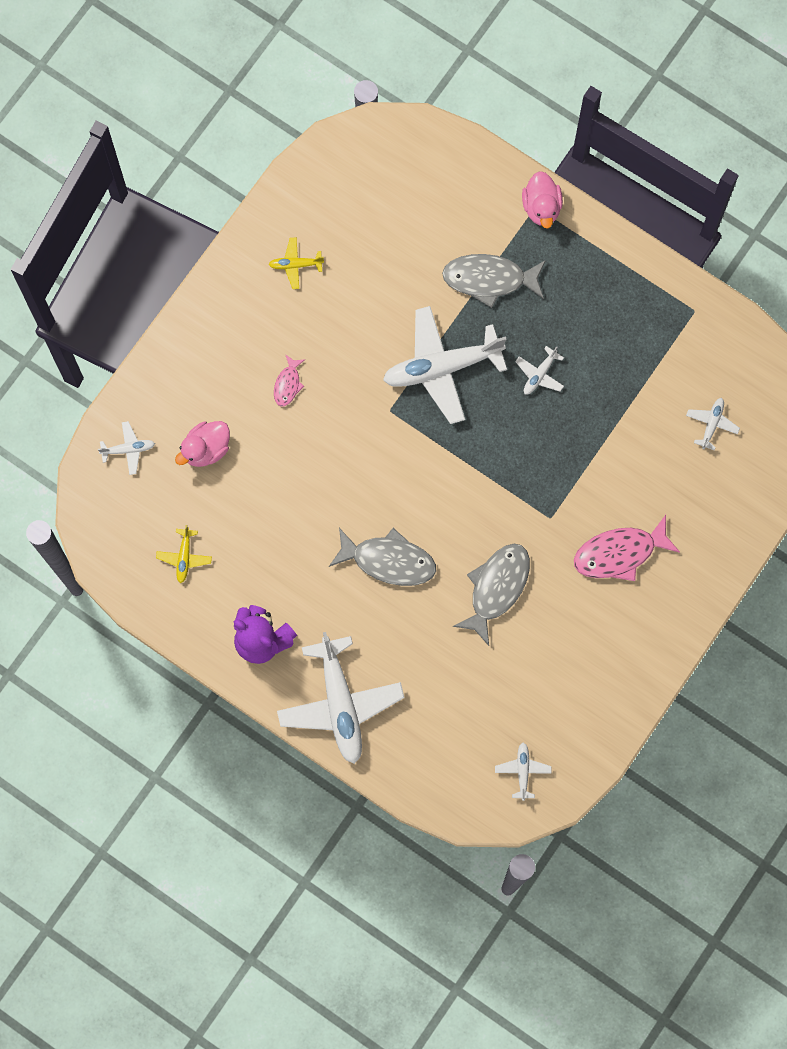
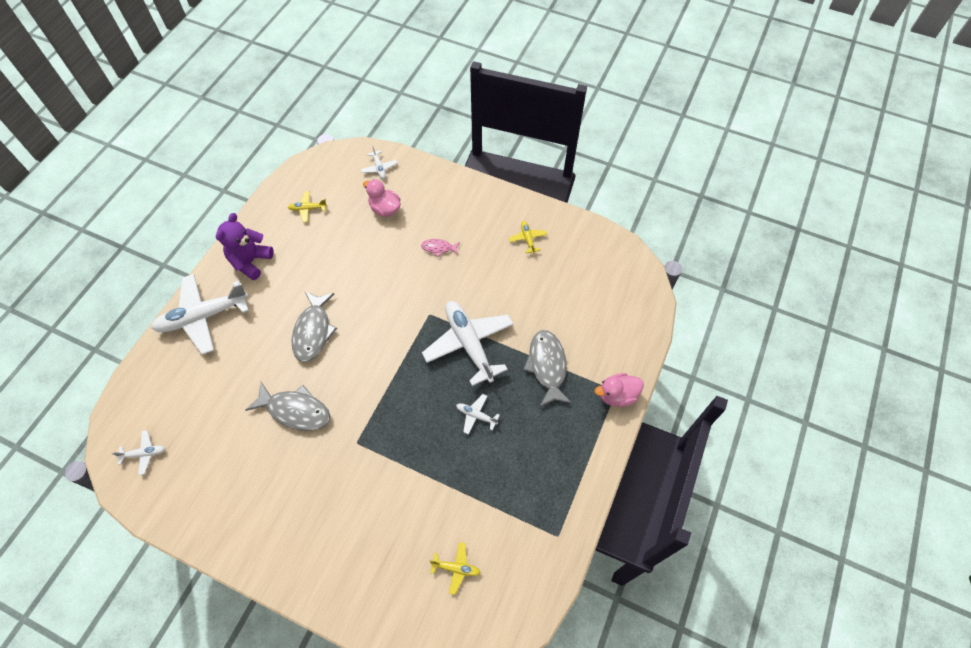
camera: 80 degrees right, 15 degrees down
pink fish [574,515,680,581] -> none
white plane [686,398,740,450] -> yellow plane [430,542,481,595]

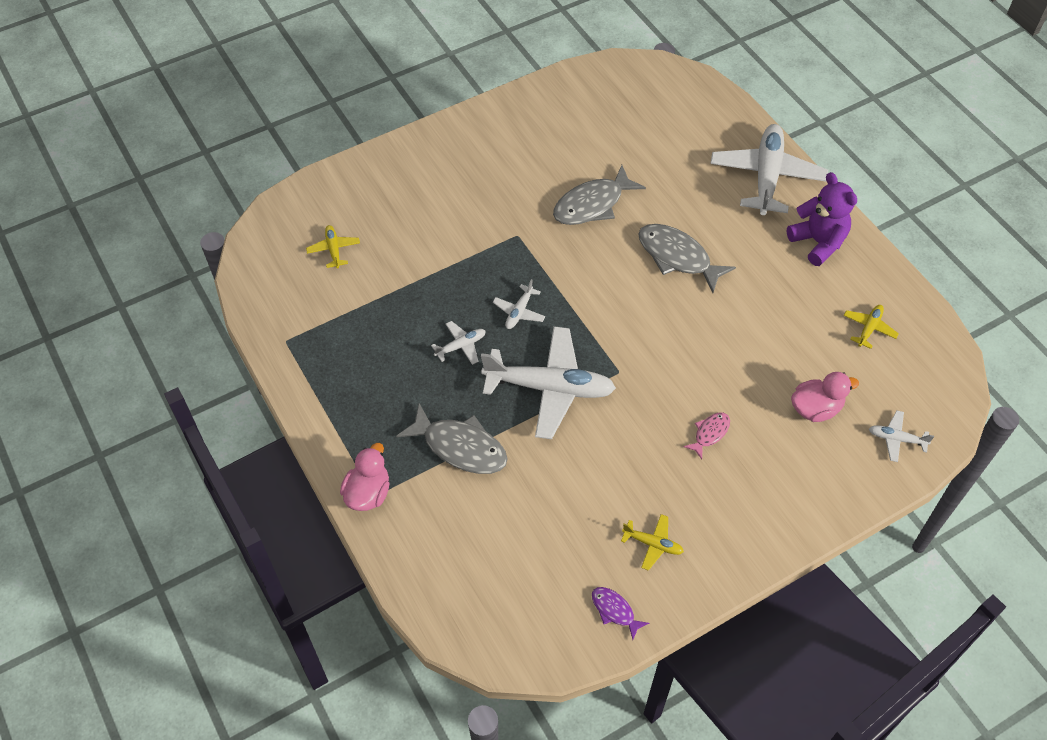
camera: 125 degrees right, 5 degrees down
white plane [112,430,165,475] -> white plane moved to [493,279,546,329]
yellow plane [430,542,481,595] -> yellow plane turned 120 degrees clockwise [306,225,360,268]
none -> purple fish [592,587,649,639]

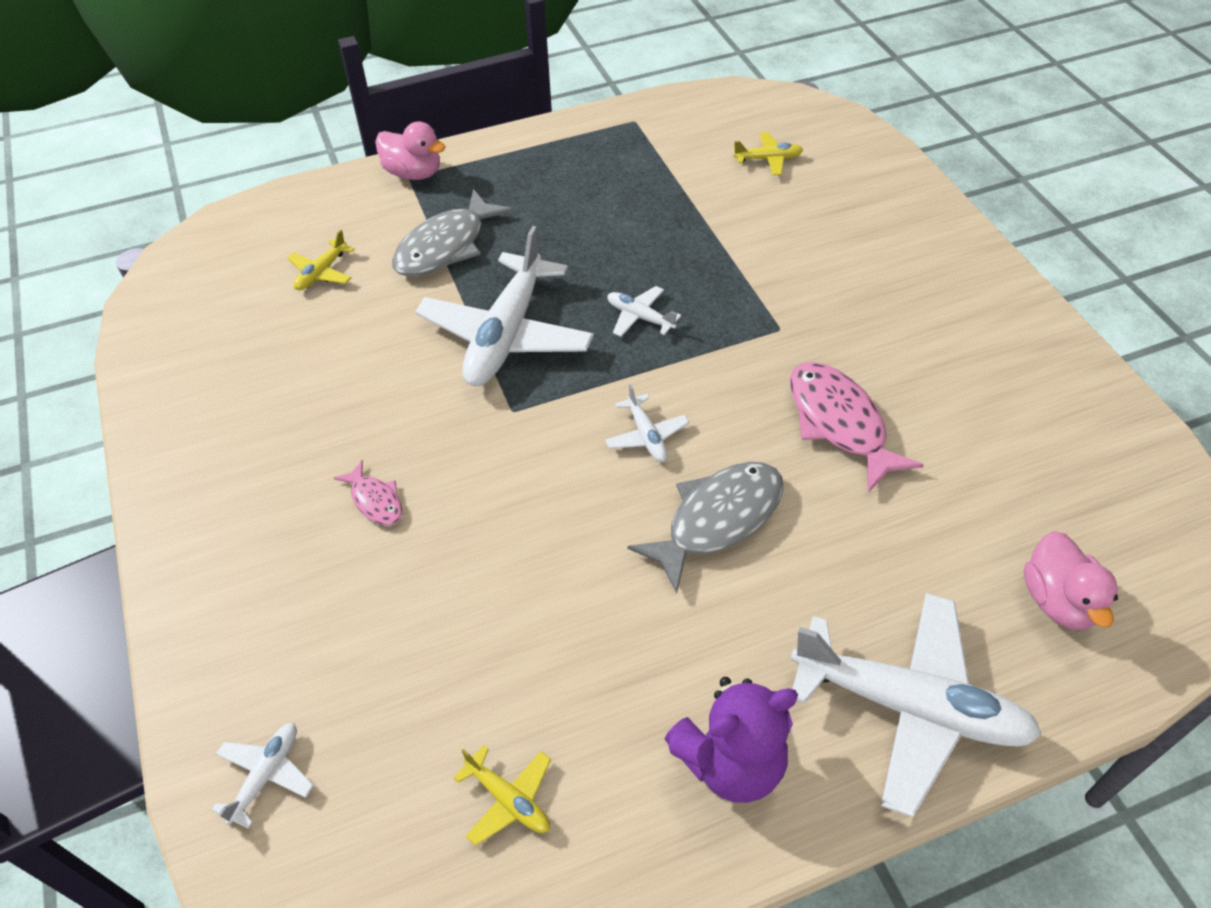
camera: 100 degrees right, 5 degrees down
white plane [431,321,486,365] -> white plane moved to [605,384,689,462]
grey fish [553,165,646,225] -> pink fish [790,362,924,493]
purple fish [592,587,649,639] -> none
yellow plane [621,514,684,571] -> yellow plane moved to [287,230,355,290]
pink duck [791,372,859,422] -> pink duck moved to [1024,531,1118,630]

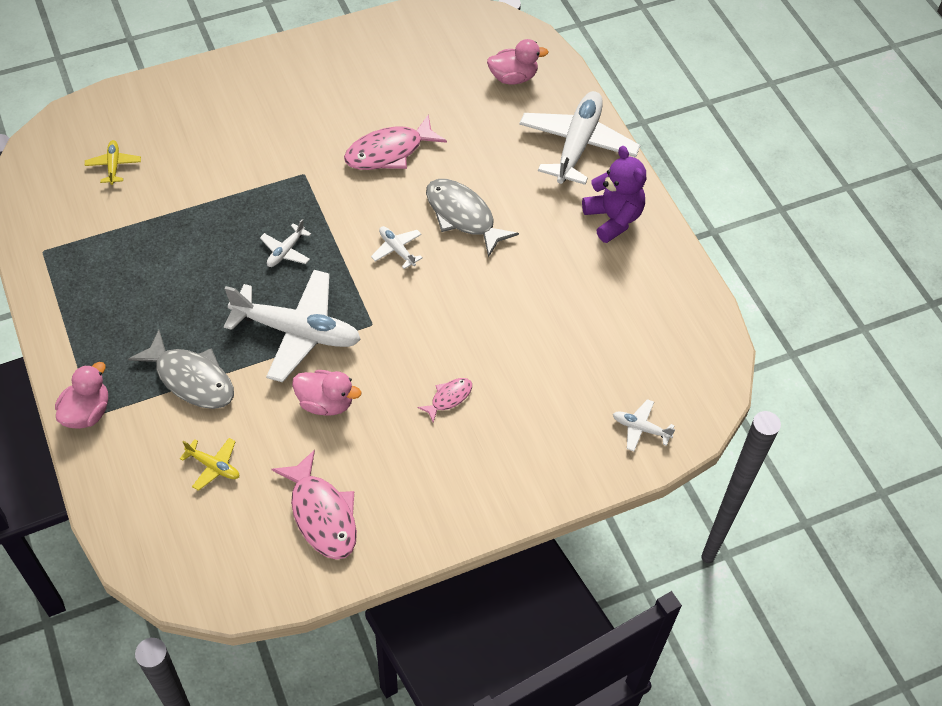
camera: 95 degrees left, 5 degrees up
yellow plane [453,745,551,846] -> none
white plane [605,384,689,462] -> white plane turned 105 degrees counterclockwise [371,226,423,269]
none -> pink fish [271,450,357,560]
none -> pink duck [292,370,361,415]

